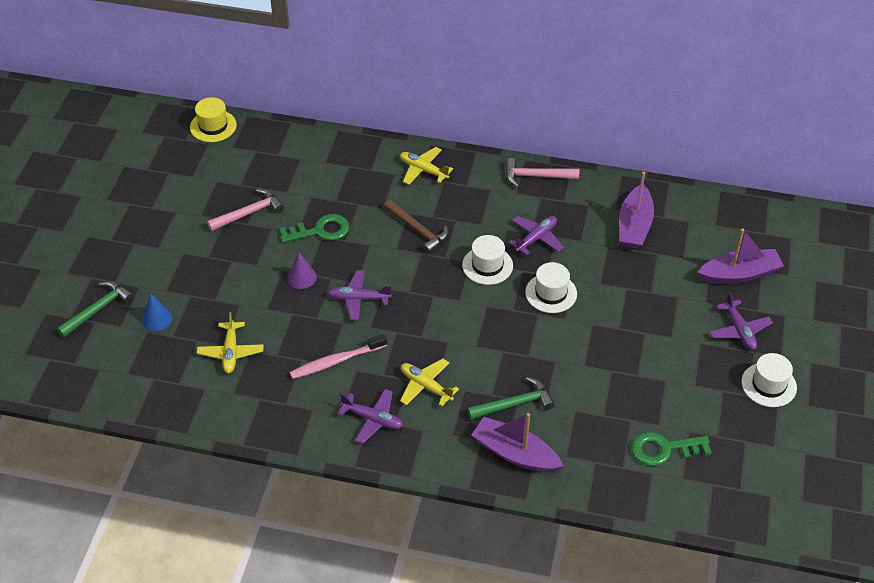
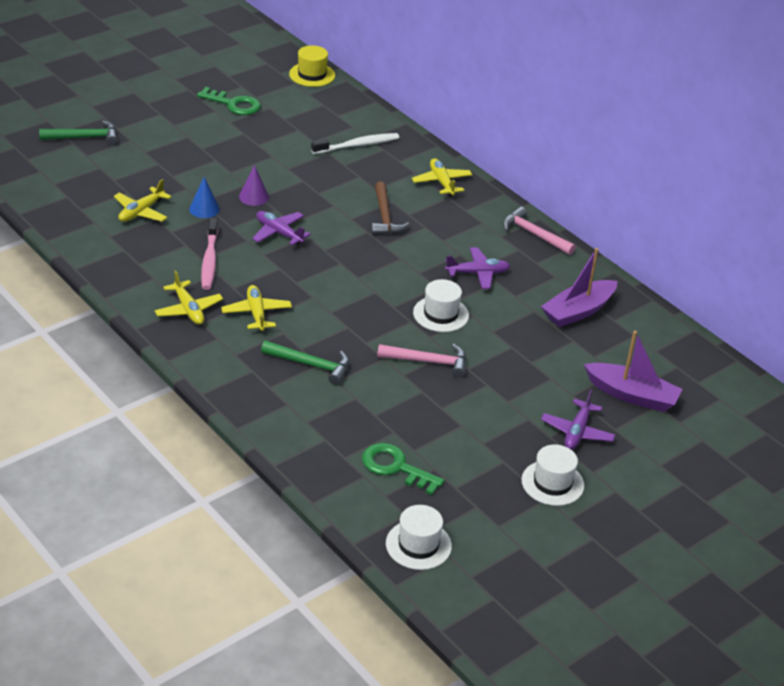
camera: 35 degrees right, 10 degrees down
blue cone [142,294,173,331] -> blue cone moved to [189,177,220,218]
pink hammer [207,189,284,231] -> pink hammer moved to [377,344,466,378]
green key [280,214,350,243] -> green key moved to [197,87,261,115]
pink toothbrush [290,334,387,379] -> pink toothbrush turned 105 degrees counterclockwise [201,218,218,290]
purple plane [338,389,403,444] -> yellow plane [154,270,223,325]
white hat [462,235,513,285] -> white hat moved to [386,505,452,570]
purple boat [471,413,564,472] -> none
none -> white toothbrush [311,133,399,154]

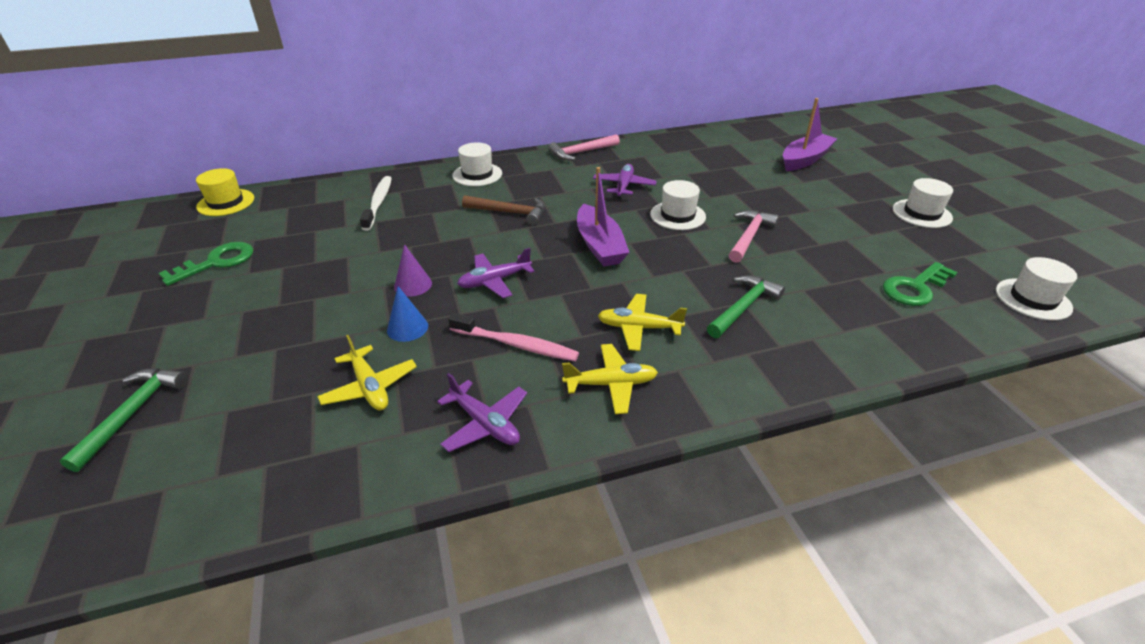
camera: 65 degrees left, 0 degrees up
yellow plane [412,158,472,197] -> white hat [452,142,502,186]
purple boat [541,248,617,327] -> purple boat moved to [577,167,630,266]
purple plane [541,390,615,450] -> purple plane moved to [437,373,527,452]

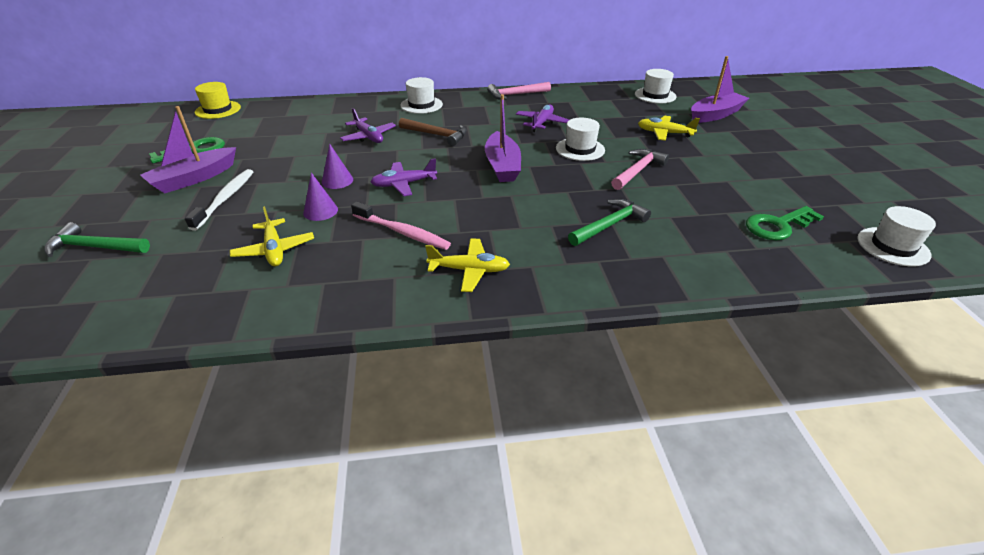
camera: 10 degrees right, 0 degrees up
green hammer [59,368,188,472] -> green hammer turned 105 degrees counterclockwise [44,222,150,257]
white toothbrush [360,176,392,231] -> white toothbrush moved to [185,169,253,231]
blue cone [387,286,428,342] -> purple cone [303,172,338,221]
purple plane [437,373,527,452] -> purple plane moved to [340,108,396,143]
yellow plane [598,294,687,351] -> yellow plane moved to [638,115,700,141]
white hat [893,178,953,228] -> white hat moved to [635,69,677,103]
none -> purple boat [140,106,236,194]

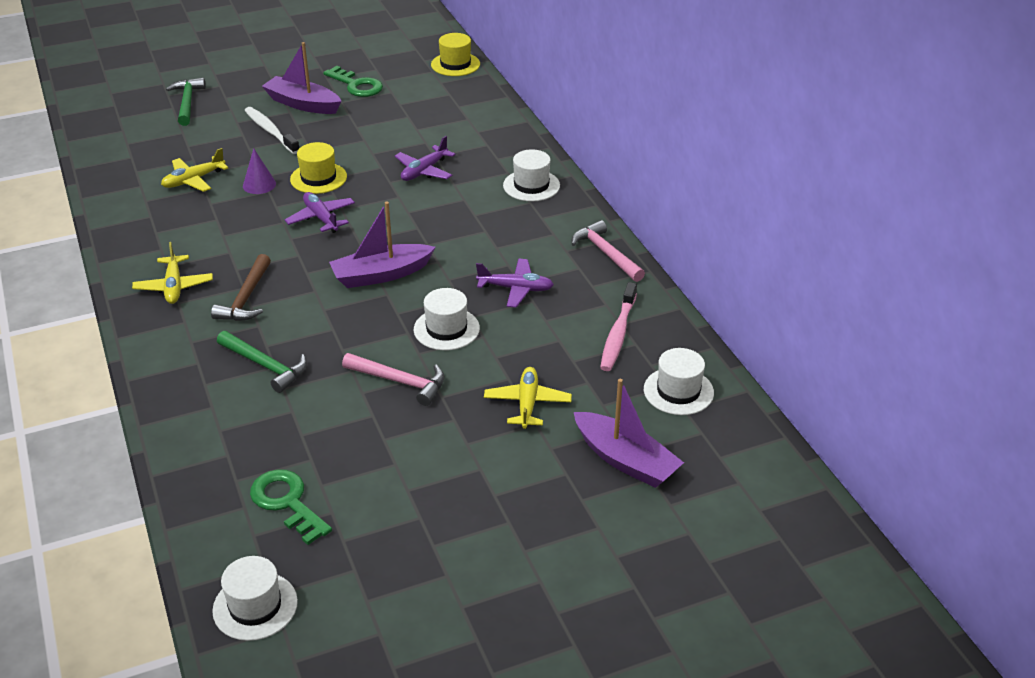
camera: 75 degrees right, 0 degrees up
white toothbrush [185,169,253,231] -> white toothbrush turned 120 degrees counterclockwise [244,107,299,154]
purple cone [322,144,353,189] -> yellow hat [290,142,347,194]
pink toothbrush [351,202,451,250] -> pink toothbrush moved to [600,282,637,371]
brown hammer [399,118,467,146] -> brown hammer moved to [211,254,271,321]

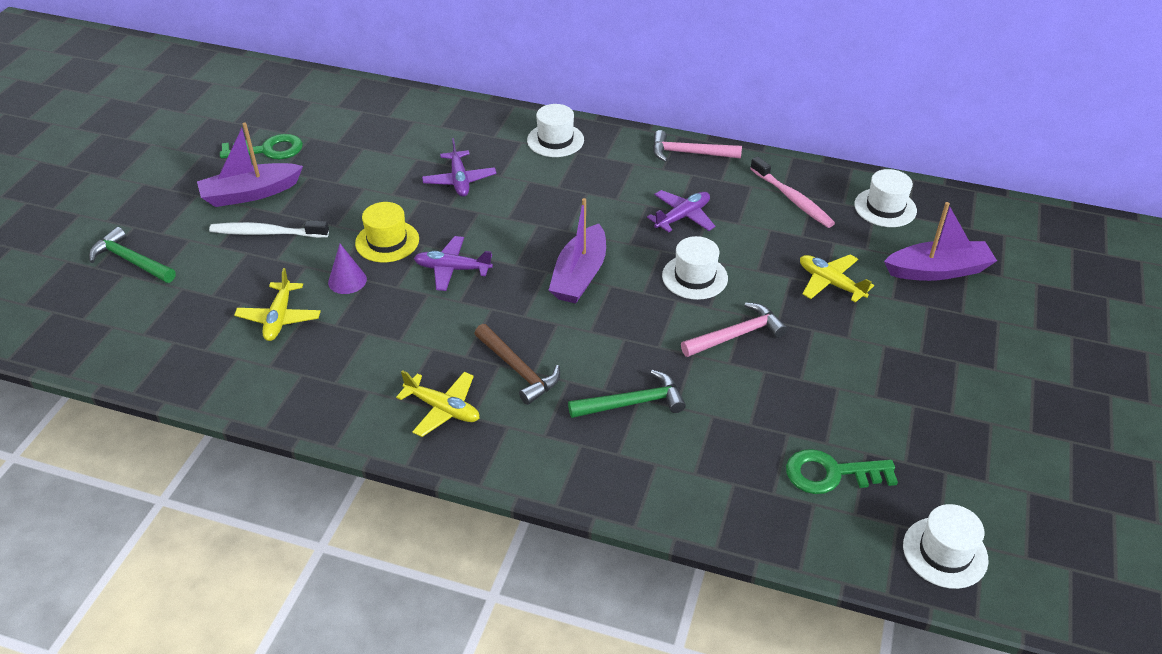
camera: 50 degrees left, 5 degrees up
yellow hat [431,33,480,76] -> none

